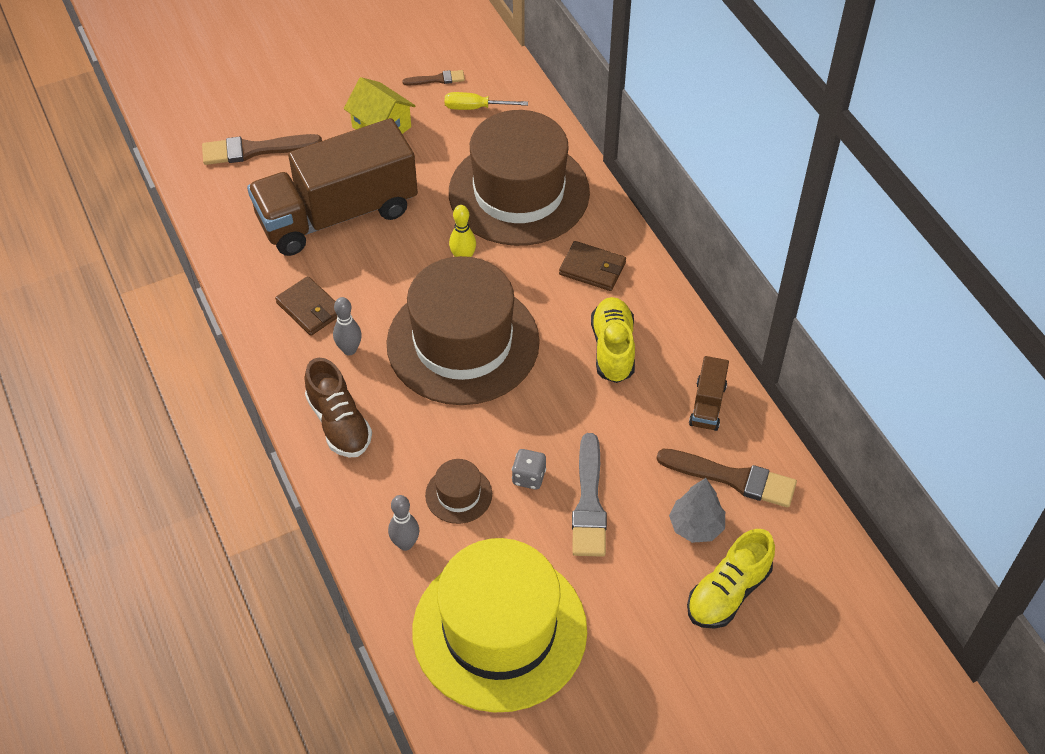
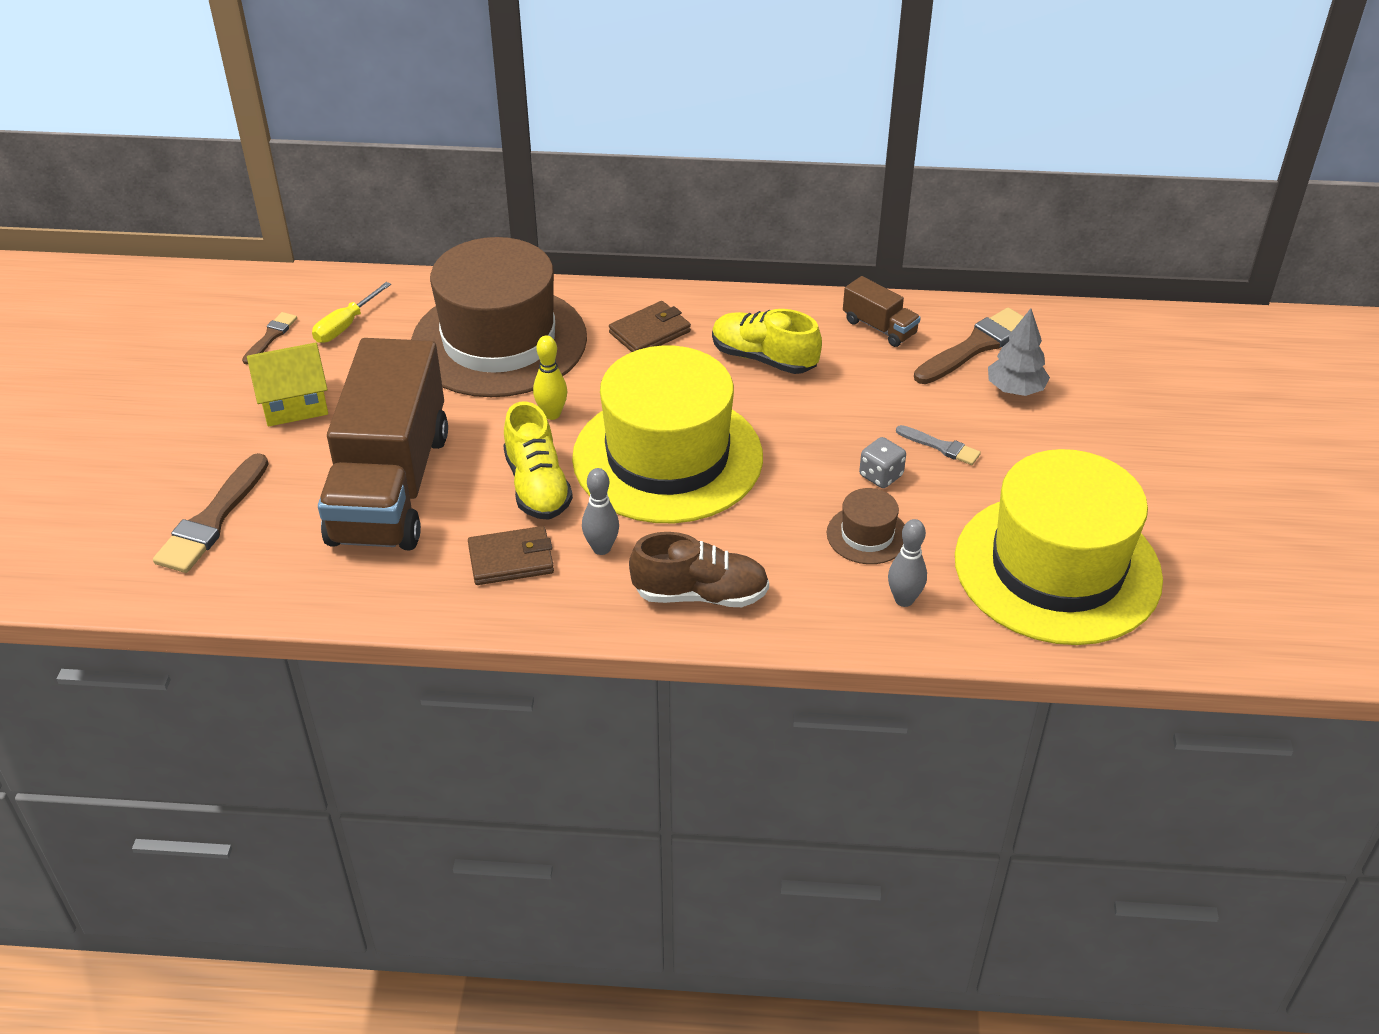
camera: 60 degrees left, 10 degrees down
brown hat [386,256,540,405] -> yellow hat [572,345,763,523]
grey brush [572,433,607,557] -> grey brush [896,425,981,465], size x0.54
yellow shoe [687,529,775,629] -> yellow shoe moved to [503,401,573,520]

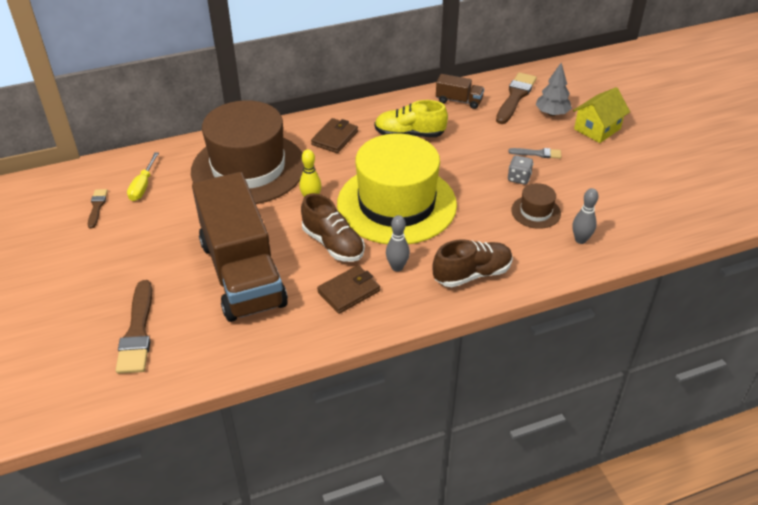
camera: 25 degrees left, 0 degrees up
yellow house [247,343,328,427] -> yellow house moved to [573,87,630,143]
yellow shoe [503,401,573,520] -> brown shoe [301,193,365,262]
yellow hat [955,449,1163,645] -> none

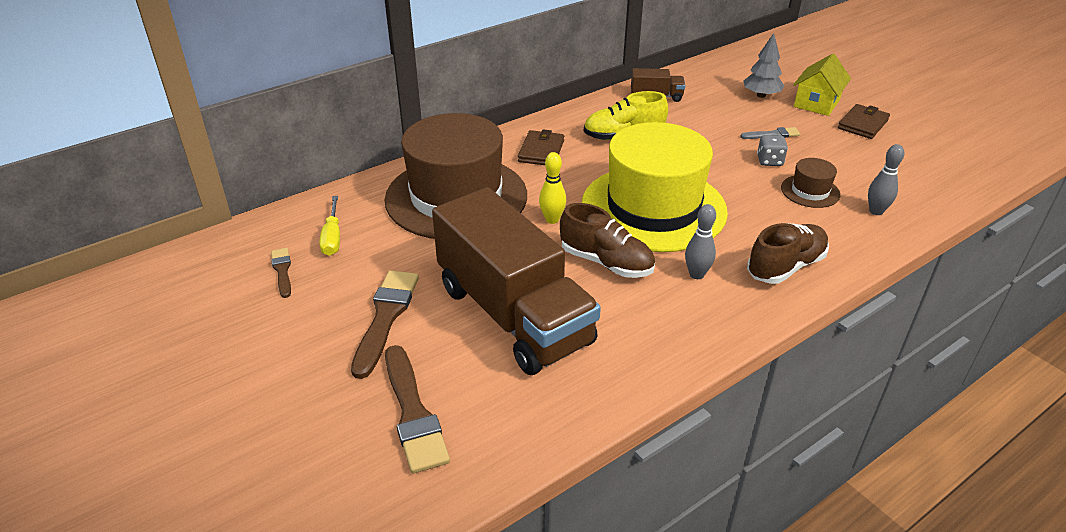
camera: 15 degrees left, 5 degrees down
brown wallet [317,265,380,314] -> brown wallet moved to [838,104,890,139]
brown brush [496,72,537,124] -> brown brush moved to [351,270,419,379]

